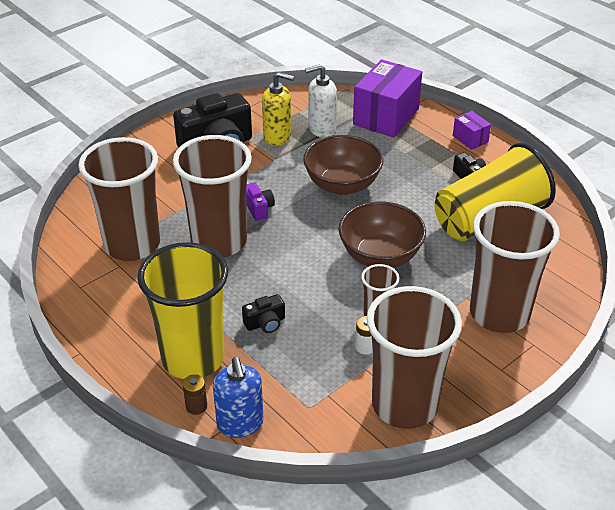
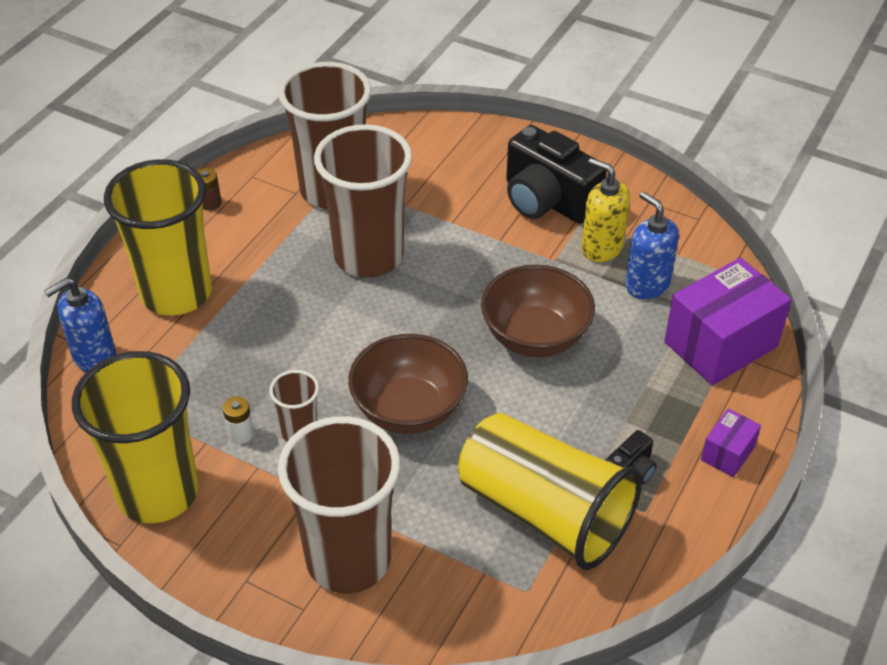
camera: 70 degrees right, 5 degrees up
brown battery [183,374,207,415] -> brown battery moved to [198,168,221,210]
black camera [242,294,285,333] -> none
purple camera [246,182,275,221] -> none
yellow soap dispenser [262,72,294,146] -> yellow soap dispenser turned 135 degrees clockwise [581,158,630,262]
white soap dispenser [305,64,337,137] -> blue soap dispenser [625,191,679,299]
purple box [353,59,422,138] -> purple box turned 45 degrees counterclockwise [664,258,792,385]
brown cup [367,286,462,429] -> yellow cup [72,351,198,523]

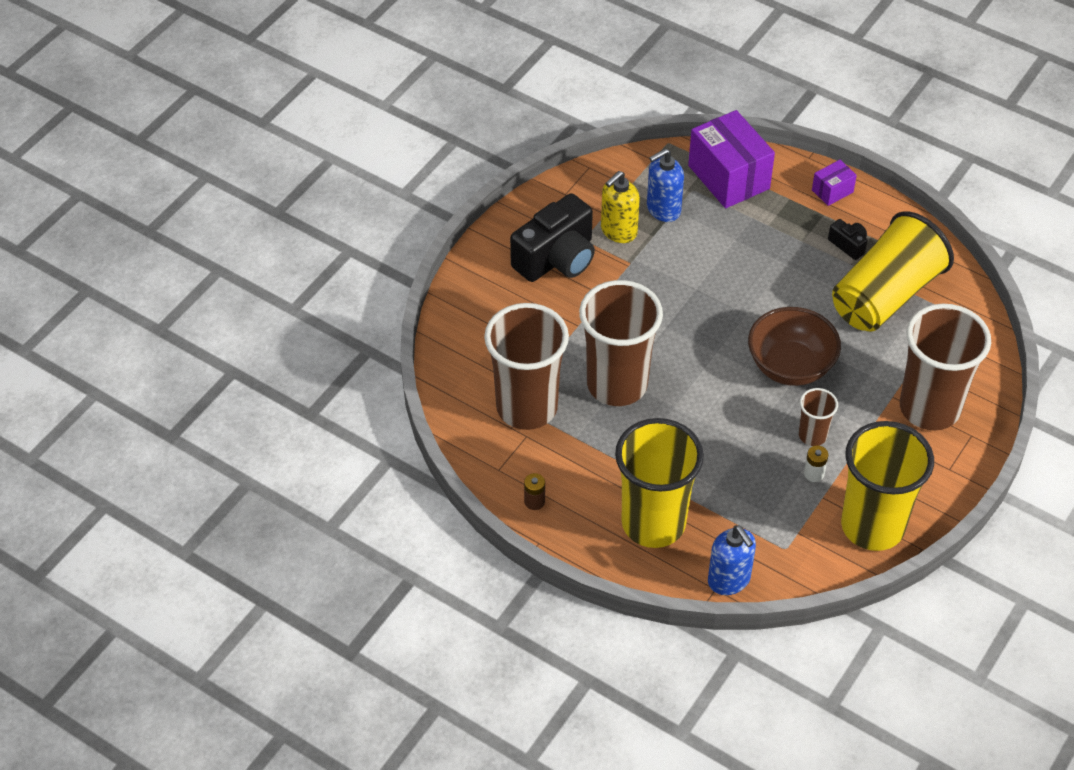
camera: 85 degrees left, 5 degrees up
brown bowl [481,265,595,357] -> none
purple box [701,409,761,477] -> purple box turned 75 degrees counterclockwise [812,160,857,206]

